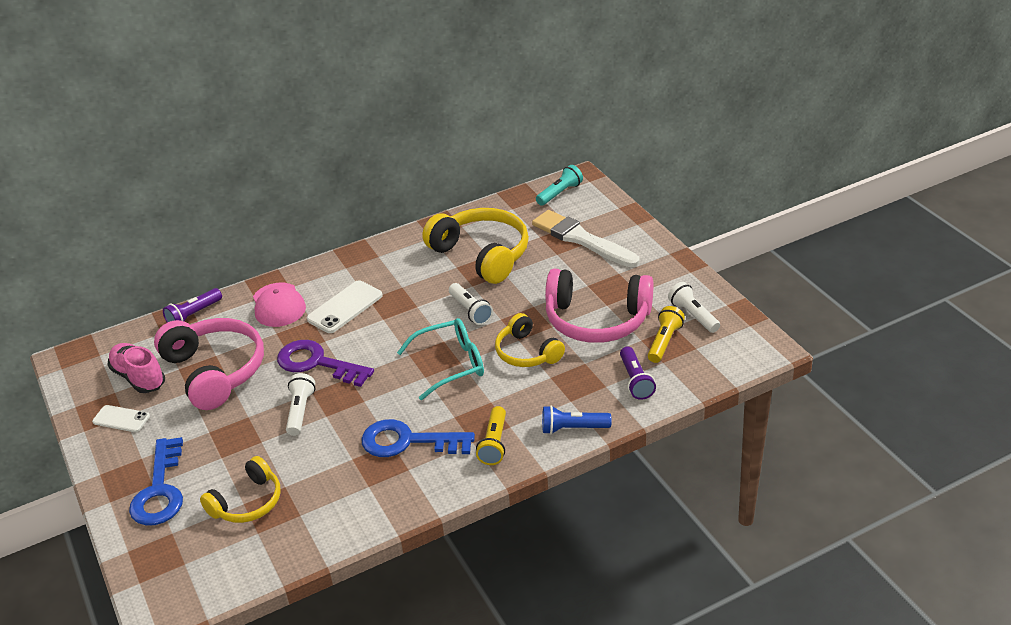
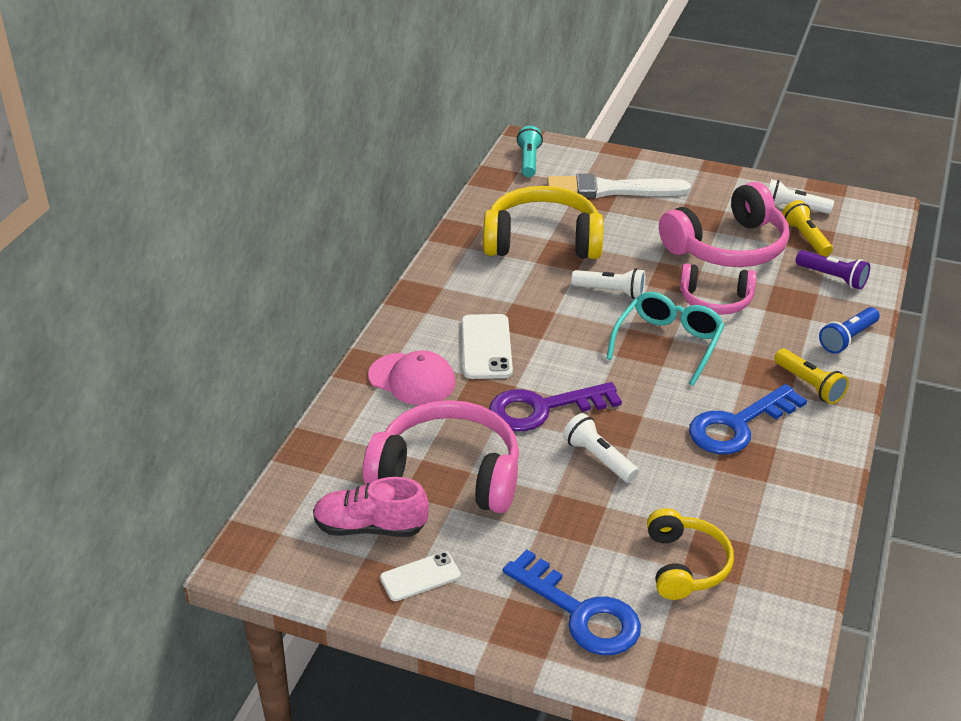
camera: 45 degrees left, 0 degrees up
purple flashlight [163,288,222,323] -> none
yellow headphones [495,313,565,367] -> pink headphones [680,264,756,315]

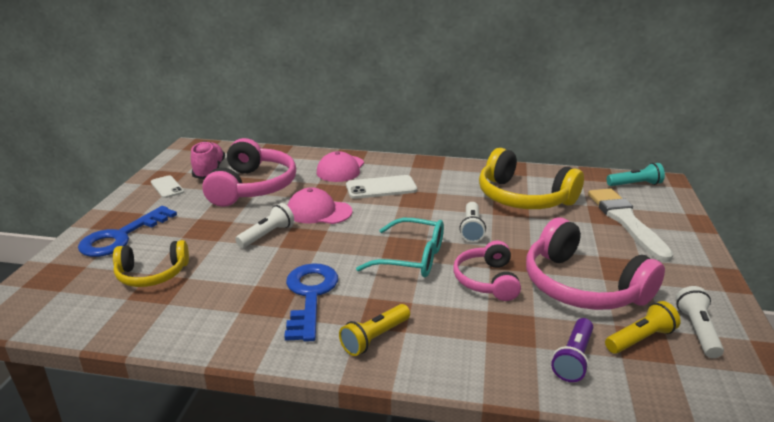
camera: 80 degrees right, 10 degrees down
yellow headphones [483,186,604,259] -> yellow headphones turned 135 degrees clockwise [479,148,584,209]
purple key [489,382,622,431] -> pink cap [287,187,352,224]
blue key [689,384,807,454] -> blue key turned 45 degrees clockwise [284,263,338,342]
blue flashlight [819,307,880,354] -> none

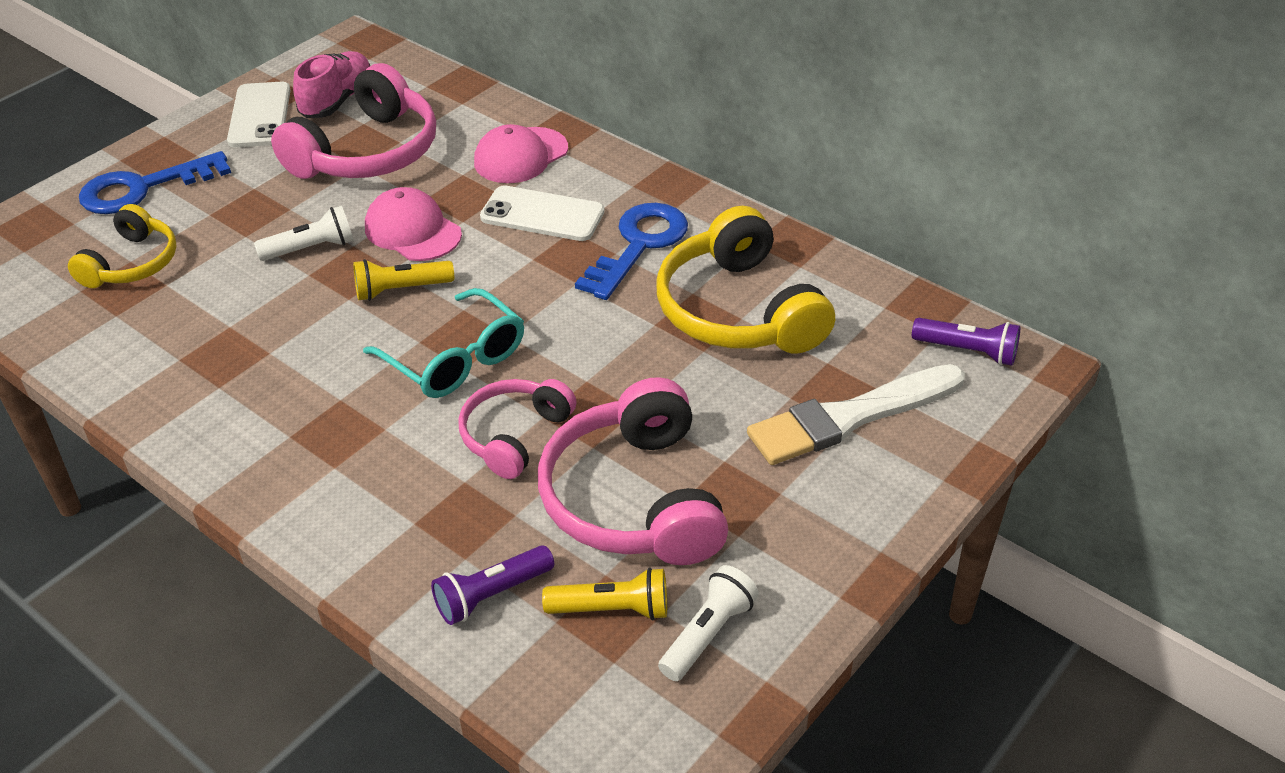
camera: 30 degrees right, 15 degrees up
yellow headphones [113,240,189,287] -> yellow headphones turned 90 degrees counterclockwise [68,204,177,288]
white phone [151,175,184,198] -> white phone [227,82,291,147], size x1.56
blue key [284,263,338,342] -> blue key moved to [575,203,688,300]
yellow flashlight [339,304,410,356] -> yellow flashlight moved to [353,259,454,301]
white flashlight [460,202,486,242] -> none
white brush [588,189,674,262] -> white brush turned 135 degrees counterclockwise [747,364,965,465]
turquoise flashlight [607,163,665,186] -> purple flashlight [912,318,1020,366]

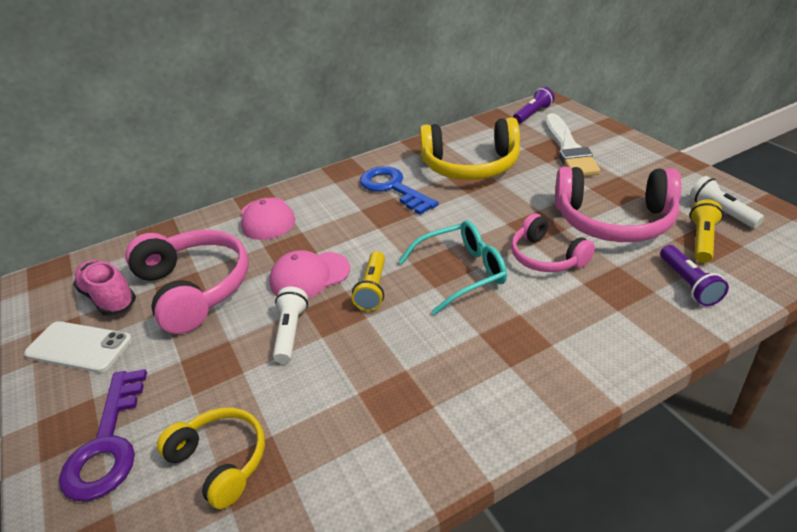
camera: 65 degrees left, 5 degrees down
blue key [79,151,231,214] -> purple key [59,369,147,501]
white phone [480,185,605,241] -> none

